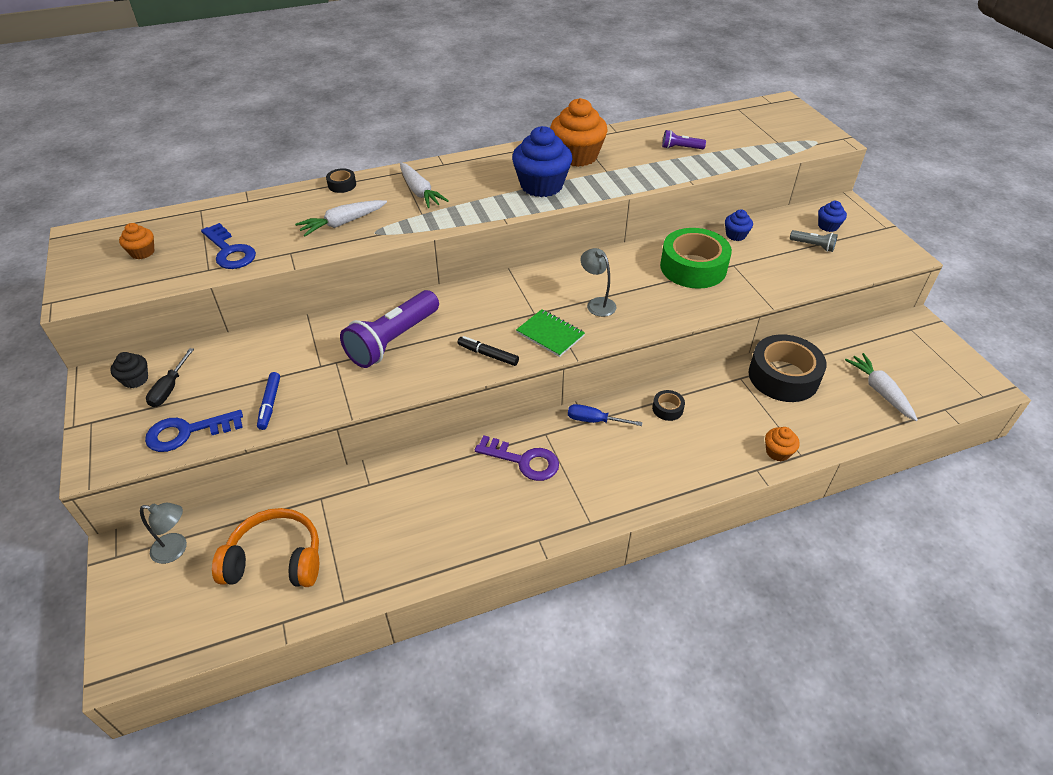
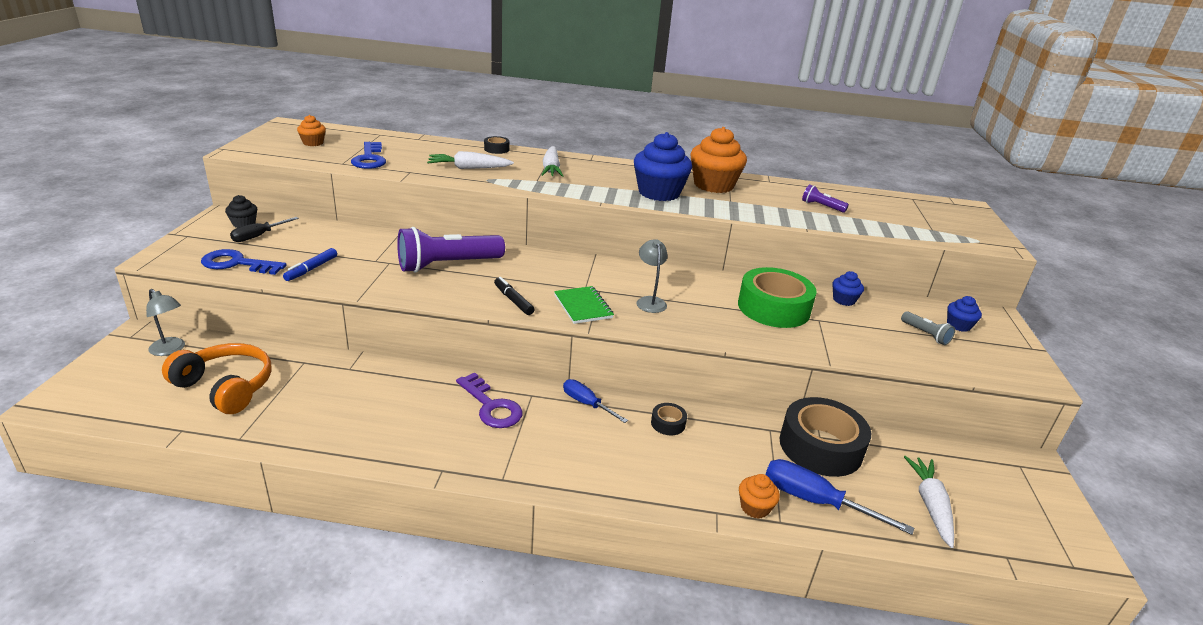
camera: 25 degrees right, 15 degrees down
none -> blue screwdriver [765,459,914,535]

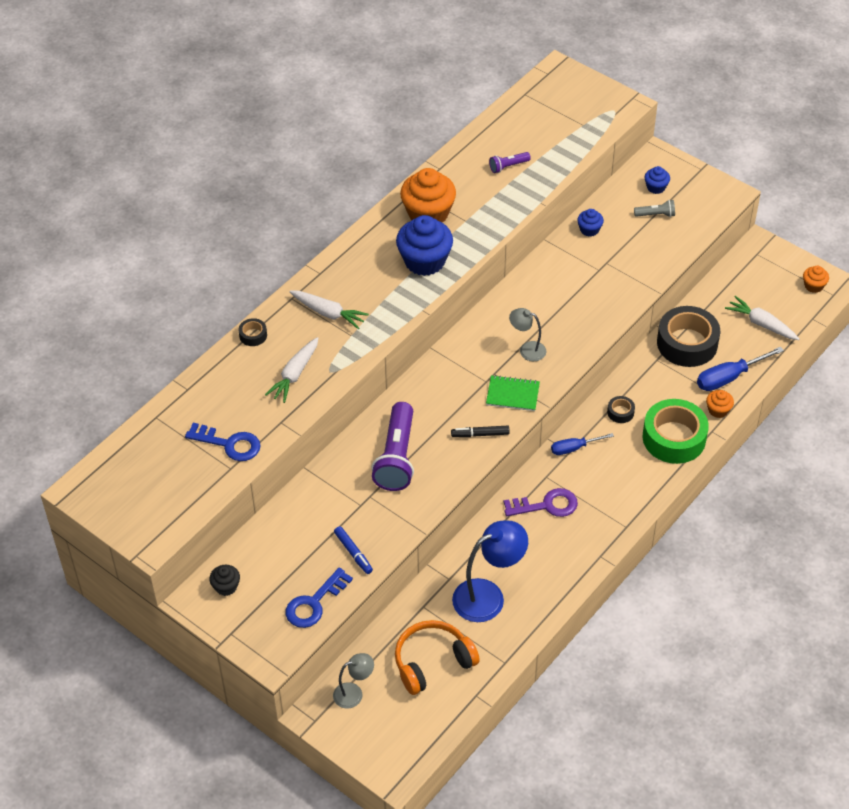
camera: 55 degrees left, 20 degrees up
black screwdriver [230,217,299,242] -> none
orange cupcake [297,115,326,146] -> orange cupcake moved to [803,266,829,293]
green tape [738,267,817,328] -> green tape moved to [643,399,709,464]
none -> blue lamp [452,520,528,622]

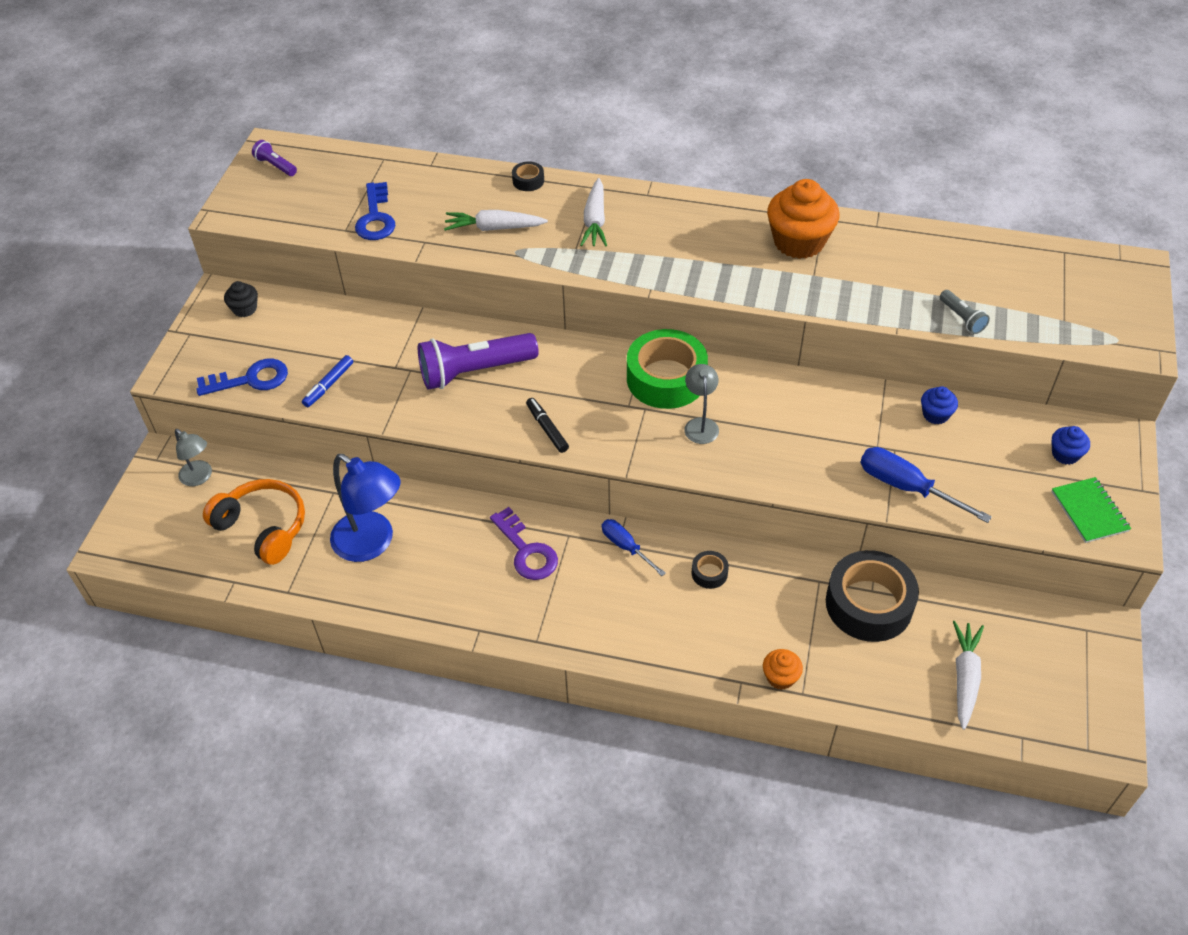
camera: 65 degrees right, 0 degrees up
blue key [286,568,353,628] -> blue key turned 150 degrees clockwise [196,359,288,396]
blue cupcake [396,215,453,276] -> none
green notebook [486,375,540,411] -> green notebook moved to [1051,477,1131,543]
purple flashlight [489,152,531,173] -> purple flashlight moved to [252,140,297,176]
grey flashlight [634,200,675,217] -> grey flashlight moved to [940,290,990,334]
green tape [643,399,709,464] -> green tape moved to [627,329,708,409]
blue screwdriver [697,347,784,391] -> blue screwdriver moved to [860,447,992,523]
orange cupcake [803,266,829,293] -> none

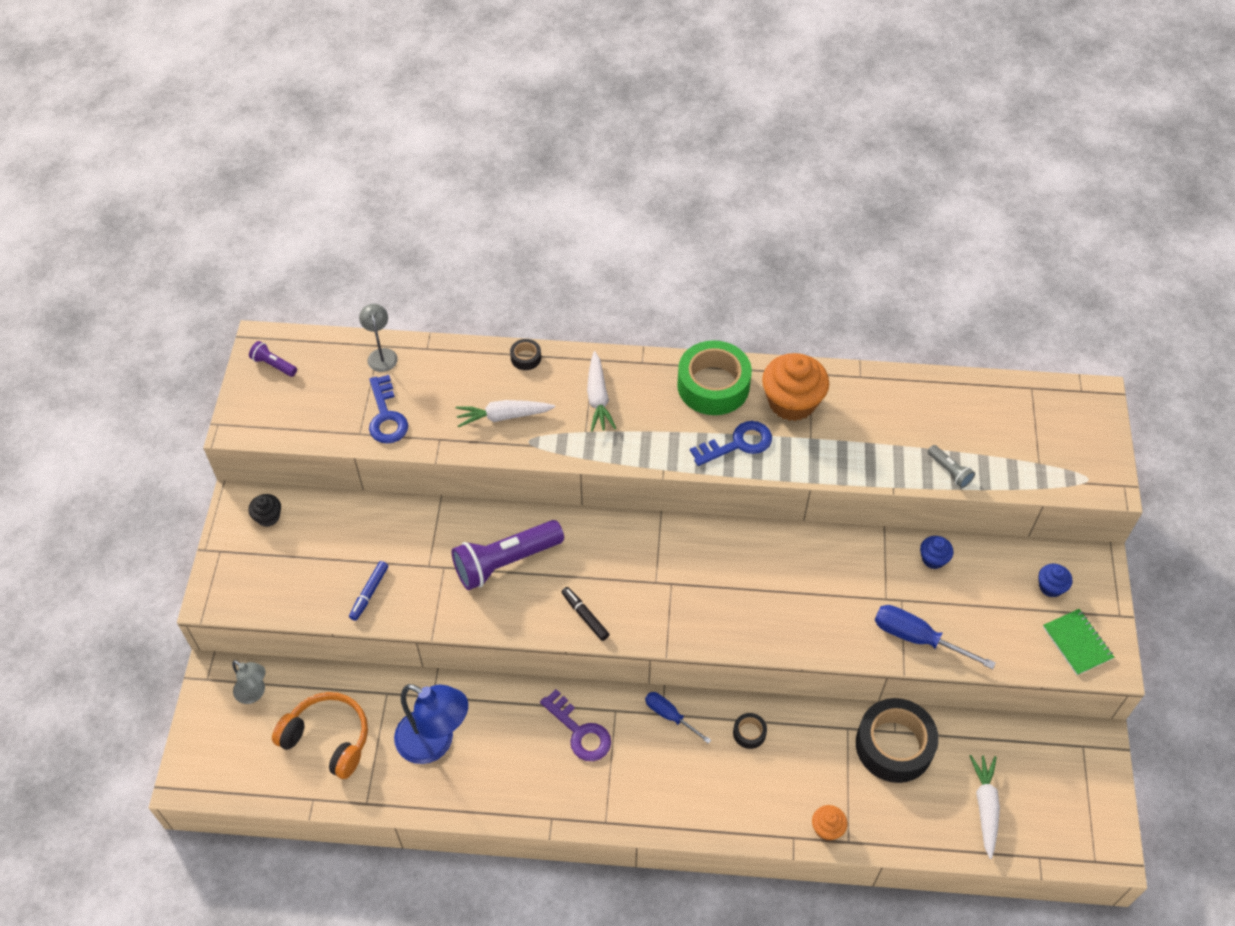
camera: 10 degrees left, 5 degrees up
blue key [196,359,288,396] -> blue key moved to [690,421,772,466]
green tape [627,329,708,409] -> green tape moved to [677,340,752,415]
grey lamp [684,364,719,444] -> grey lamp moved to [359,304,398,372]

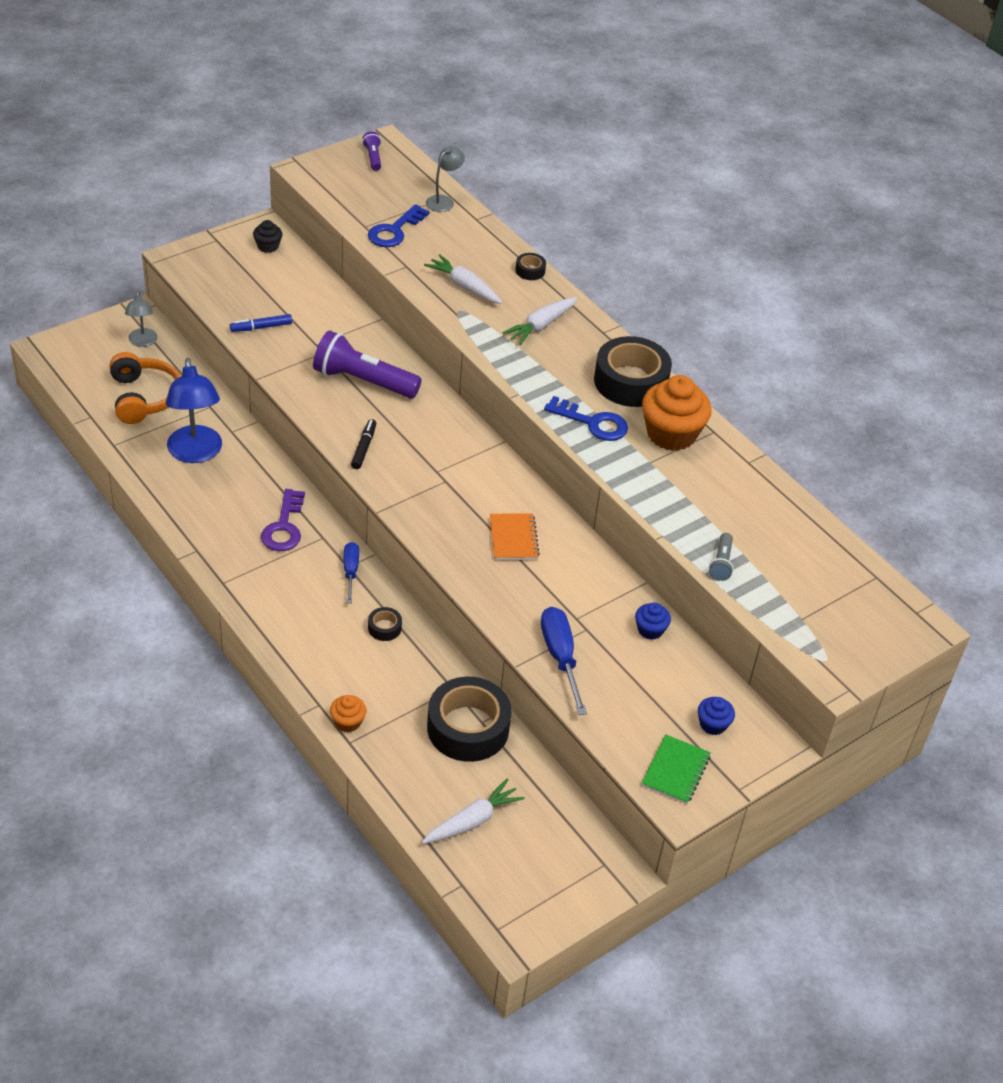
camera: 45 degrees right, 10 degrees down
green tape [677,340,752,415] -> black tape [594,336,672,407]
none -> orange notebook [490,513,540,560]

